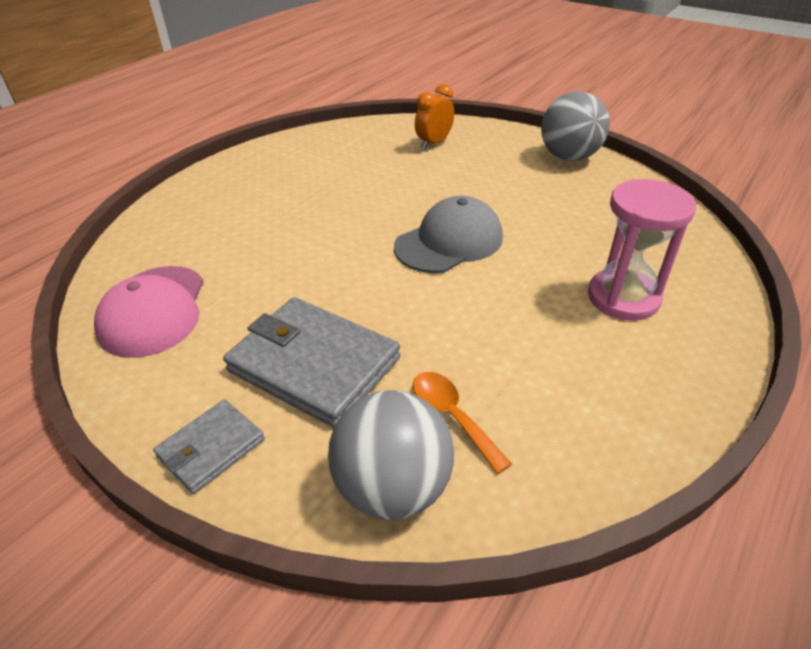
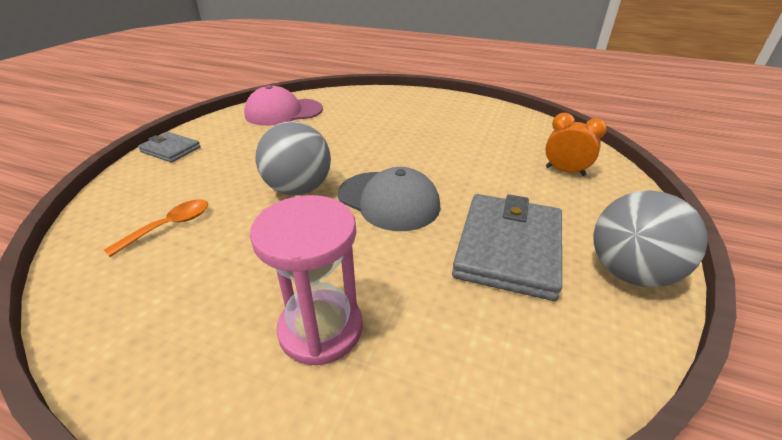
camera: 75 degrees right, 5 degrees down
grey wallet [223,297,400,428] -> grey wallet moved to [452,194,562,301]
grey ball [328,390,454,520] -> grey ball moved to [256,121,331,196]

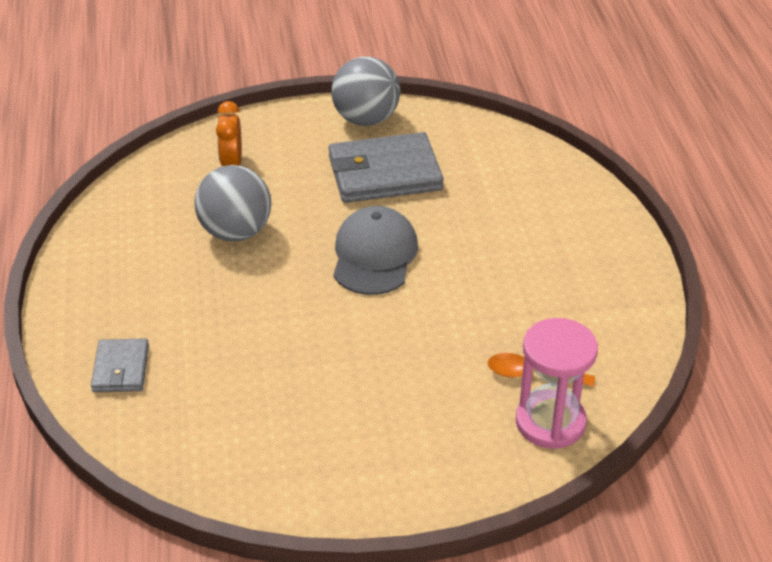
camera: 120 degrees left, 5 degrees up
grey wallet [138,132,201,162] -> grey wallet moved to [91,338,149,392]
pink cap [244,85,323,126] -> none
pink hourglass [250,195,363,366] -> pink hourglass moved to [516,318,598,449]
grey ball [256,121,331,196] -> grey ball moved to [195,165,271,242]

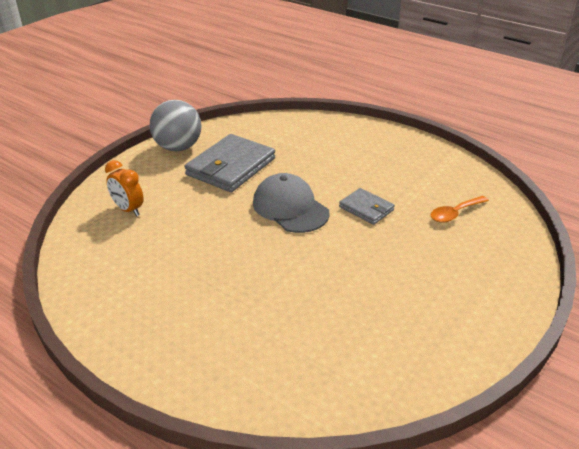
camera: 45 degrees left, 5 degrees down
grey wallet [91,338,149,392] -> grey wallet moved to [339,188,395,225]
grey ball [195,165,271,242] -> none
pink hourglass [516,318,598,449] -> none

